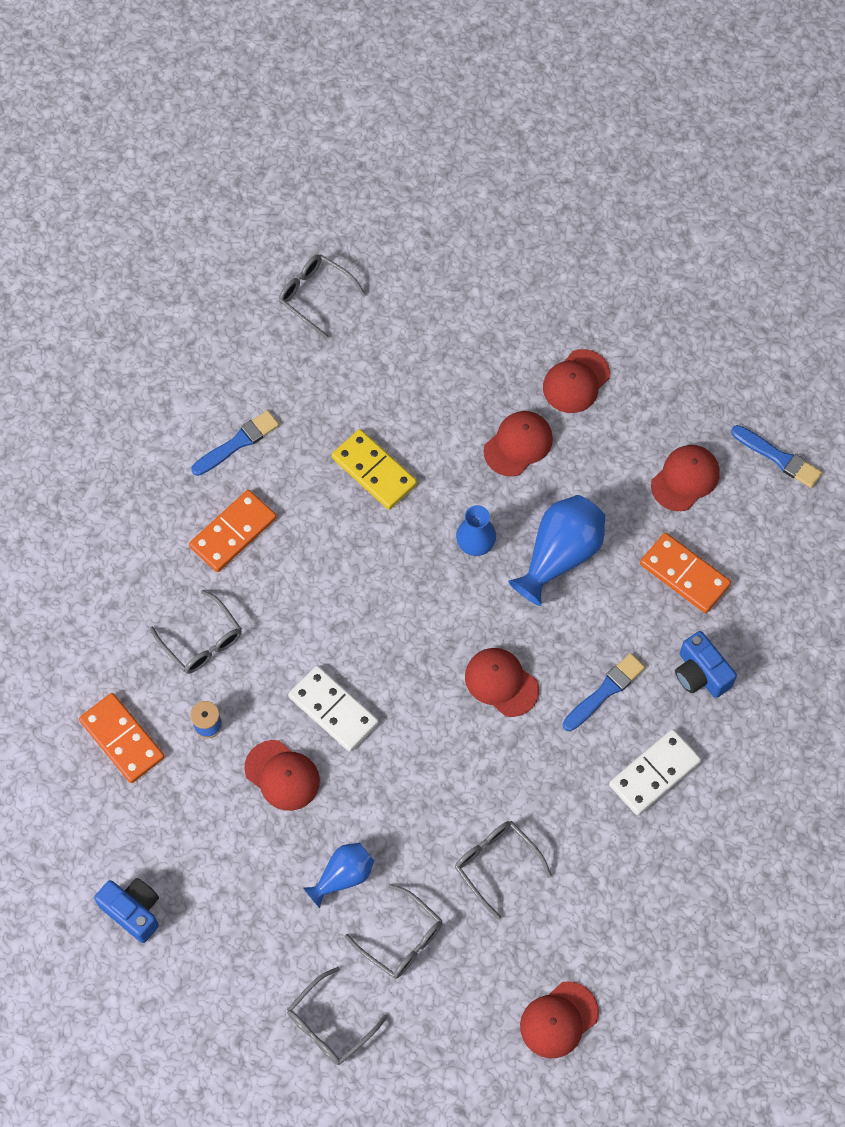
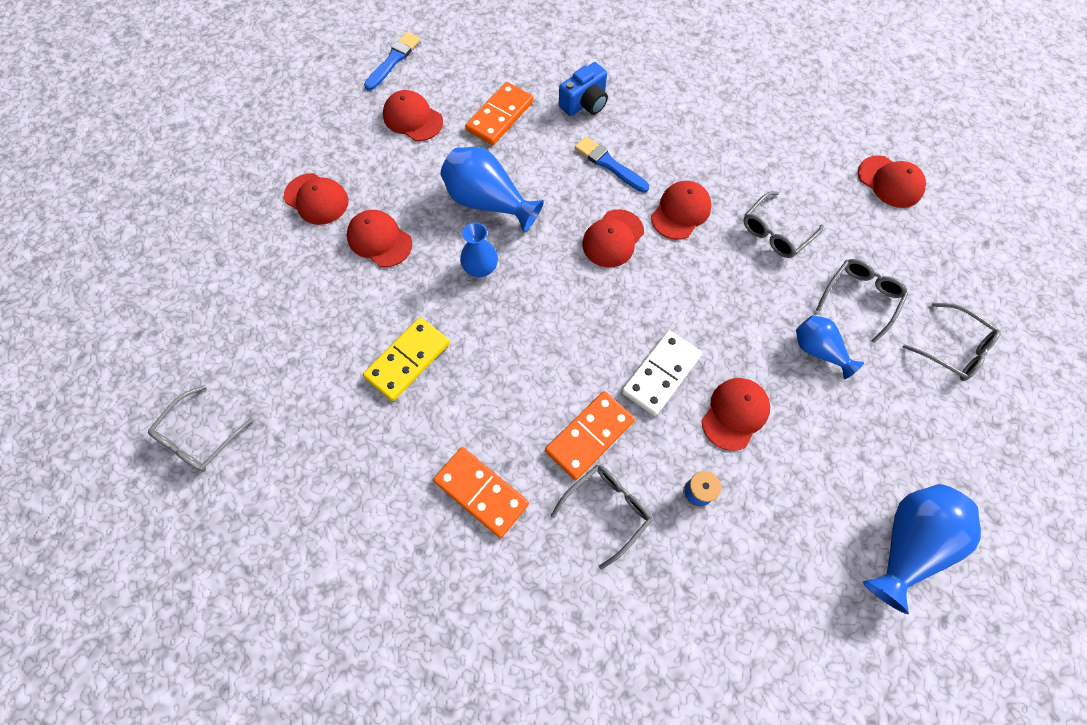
camera: 95 degrees left, 0 degrees up
orange domino [79,693,165,783] -> orange domino moved to [545,391,635,480]
blue camera [94,878,159,943] -> blue vase [863,484,981,614]
blue brush [191,410,279,476] -> none
white domino [609,729,701,815] -> none
none -> red cap [651,181,712,240]

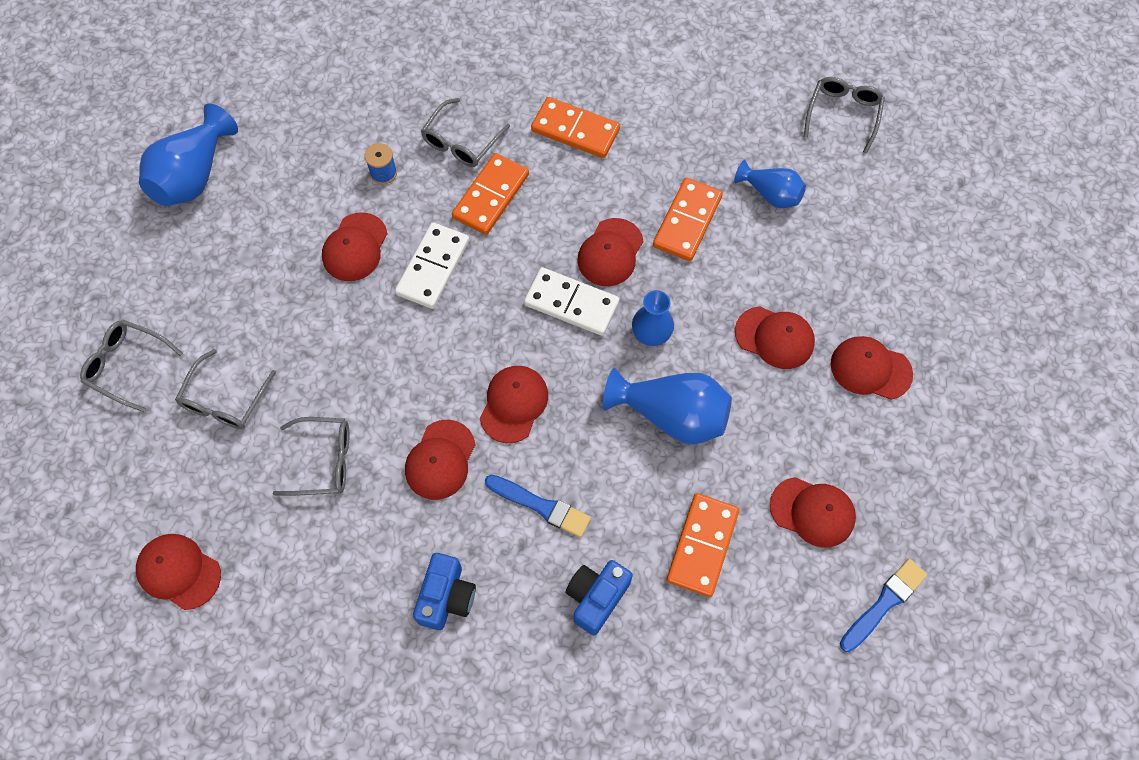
camera: 165 degrees right, 0 degrees up
yellow domino [363,317,450,401] -> orange domino [653,178,723,261]
blue brush [364,32,420,91] -> blue brush turned 150 degrees counterclockwise [840,559,927,652]
grey glasses [743,191,824,258] -> grey glasses turned 60 degrees clockwise [273,417,349,496]
blue vase [796,315,864,379] -> blue vase moved to [734,160,806,208]
none -> blue camera [413,553,476,630]
none -> white domino [524,267,619,336]
none -> red cap [577,218,643,286]

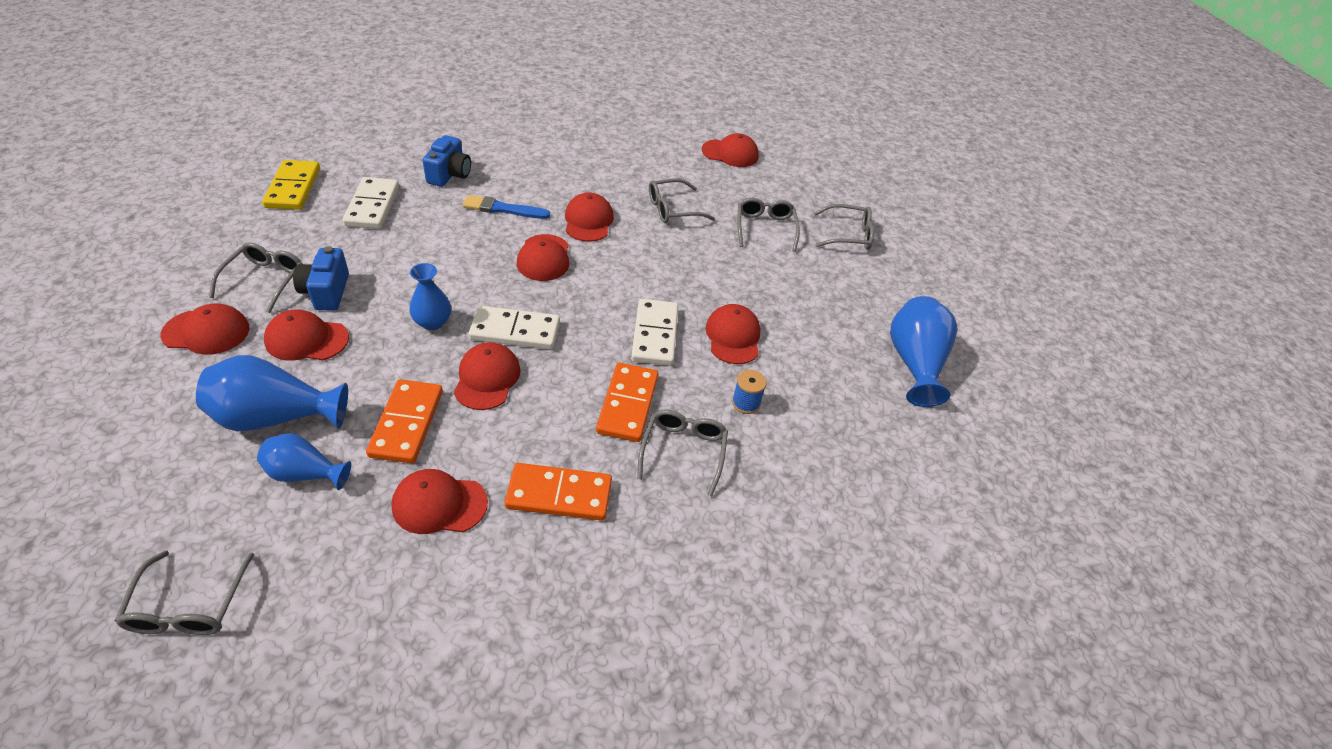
camera: 155 degrees right, 20 degrees down
blue camera [413,553,476,630] -> blue camera moved to [293,246,349,310]
blue vase [603,368,732,444] -> blue vase moved to [196,355,348,432]
orange domino [667,493,739,597] -> white domino [343,177,399,229]
red cap [770,477,856,547] -> red cap moved to [391,469,488,534]
blue brush [840,559,927,652] -> none
none -> grey glasses [209,242,303,313]
none -> yellow domino [262,160,320,210]

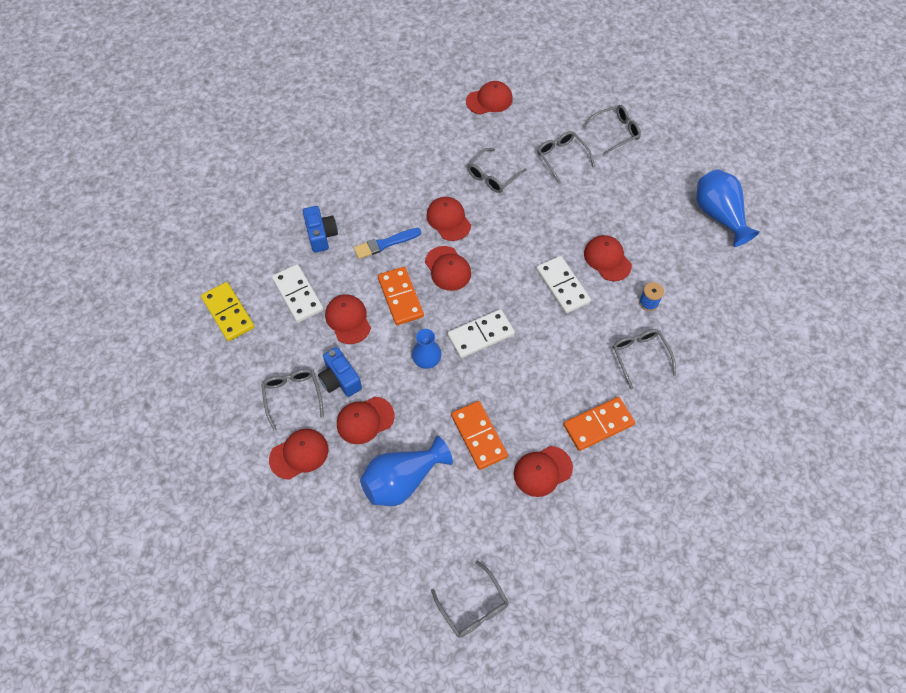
camera: 25 degrees left, 15 degrees up
blue vase [257,433,351,490] -> none
red cap [454,342,521,410] -> red cap moved to [325,294,371,344]
orange domino [596,363,658,442] -> orange domino moved to [378,267,424,325]

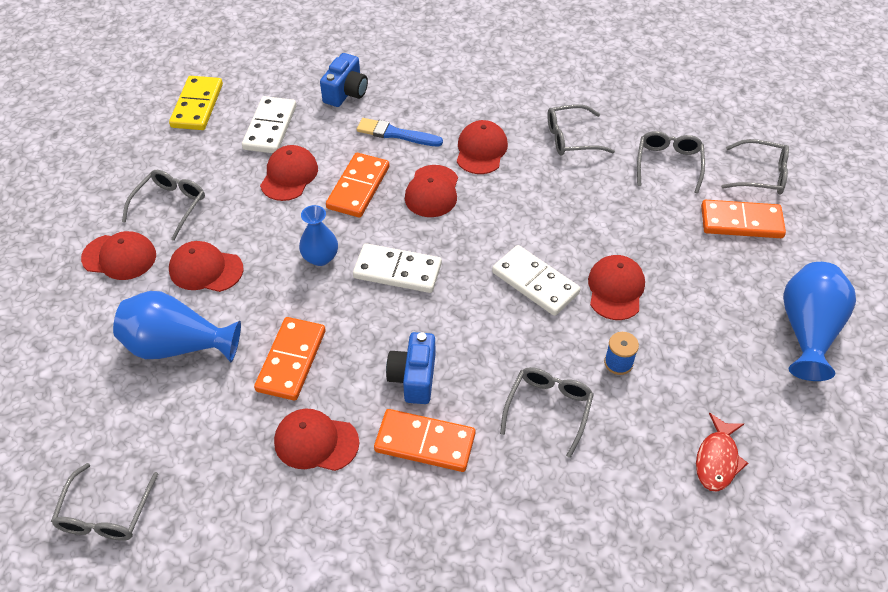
camera: 40 degrees right, 10 degrees down
blue camera [318,347,362,397] -> blue camera moved to [386,332,435,404]
red cap [466,81,513,115] -> none
white domino [536,256,591,314] -> white domino turned 60 degrees counterclockwise [492,245,581,316]
none -> red fish [696,413,748,491]
none -> orange domino [701,200,786,238]

